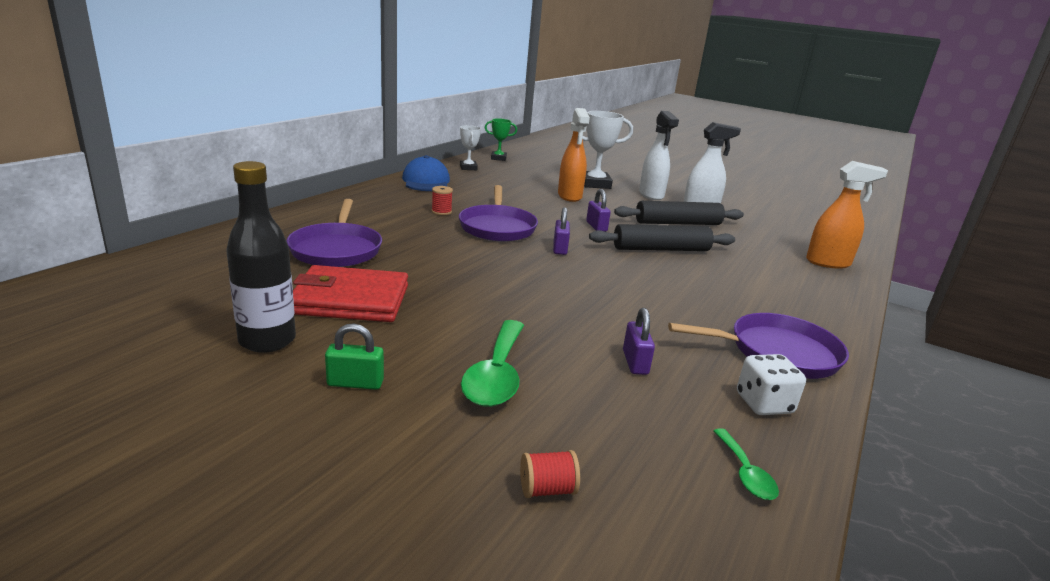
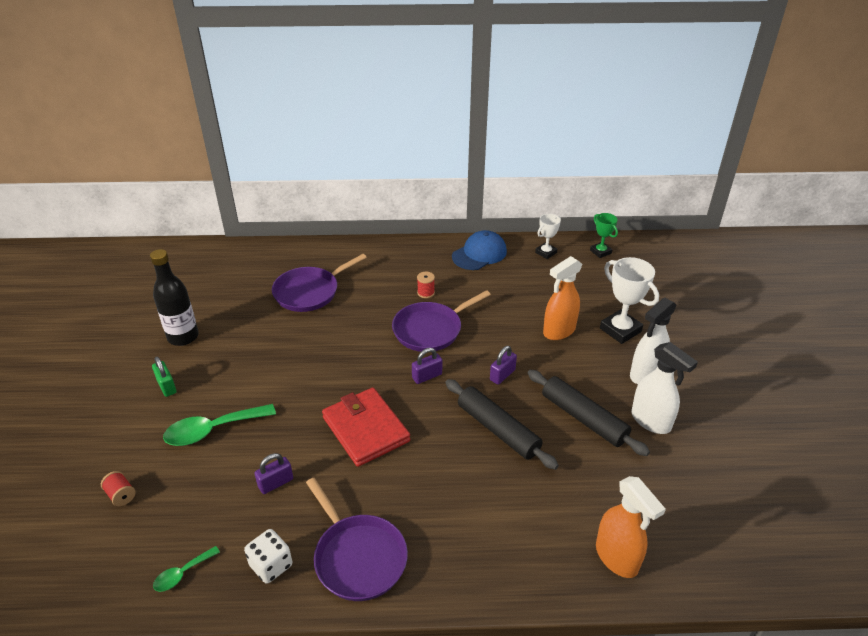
camera: 60 degrees right, 15 degrees up
red wallet [293,265,408,322] -> red wallet moved to [322,388,410,467]

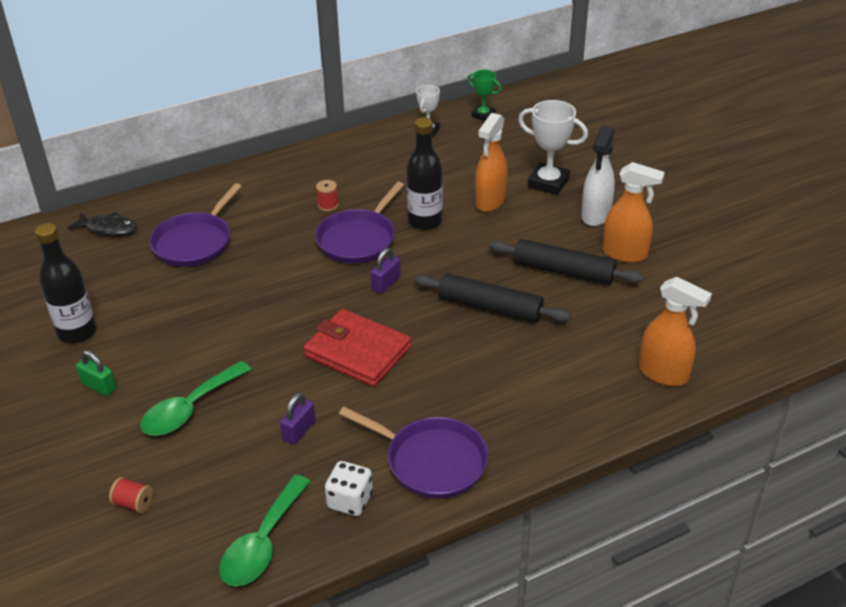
camera: 25 degrees left, 0 degrees up
green spoon [153,546,220,592] -> green spoon [219,475,311,586], size x1.88
blue cap [452,230,507,270] -> none
purple padlock [490,346,517,385] -> none
white spray bottle [631,342,698,434] -> orange spray bottle [602,162,665,263]
none -> black fish [67,212,137,236]
none -> black bottle [406,117,443,230]

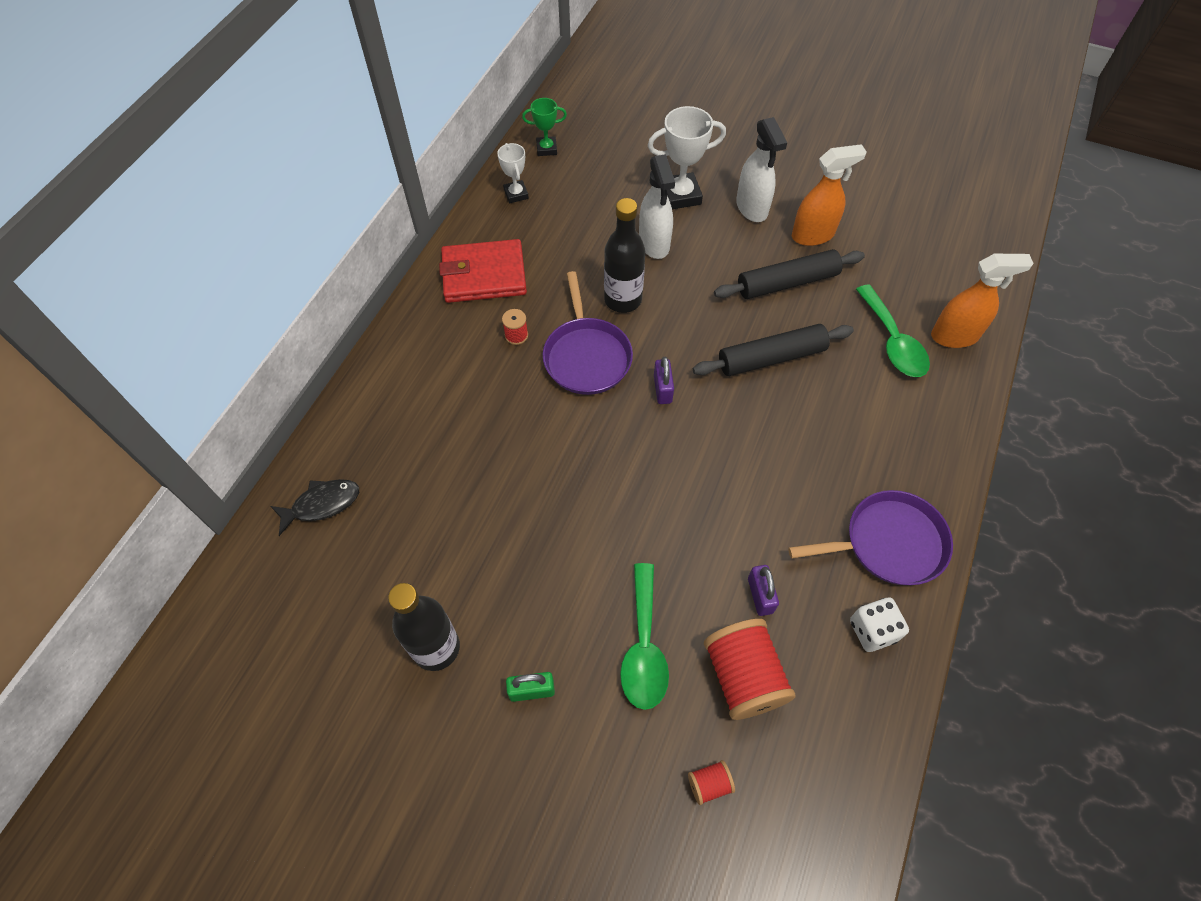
camera: 40 degrees left, 20 degrees up
purple pan [149,183,242,267] -> none
green spoon [219,475,311,586] -> green spoon moved to [856,285,930,377]
red wallet [303,309,411,387] -> red wallet moved to [439,239,527,303]
orange spray bottle [475,113,507,212] -> white spray bottle [639,154,675,259]
none -> red spool [704,619,796,720]

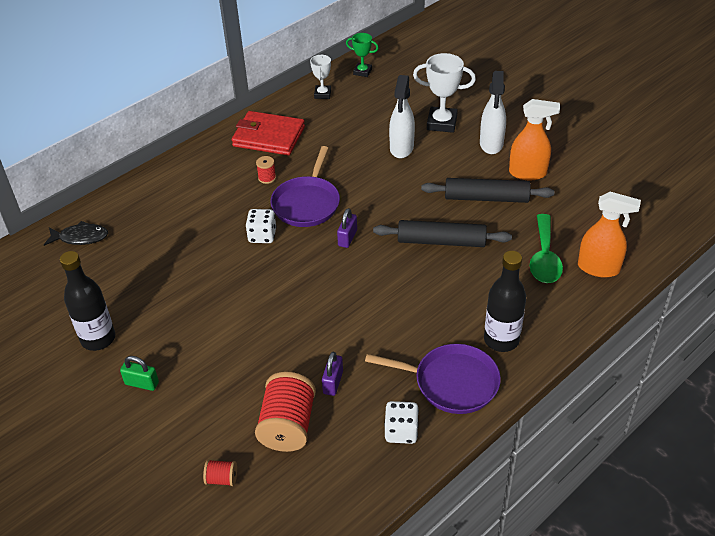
camera: 25 degrees right, 15 degrees down
black bottle [604,198,645,313] -> black bottle moved to [484,251,526,352]
green spoon [620,563,669,710] -> none
none -> white dice [246,209,277,243]

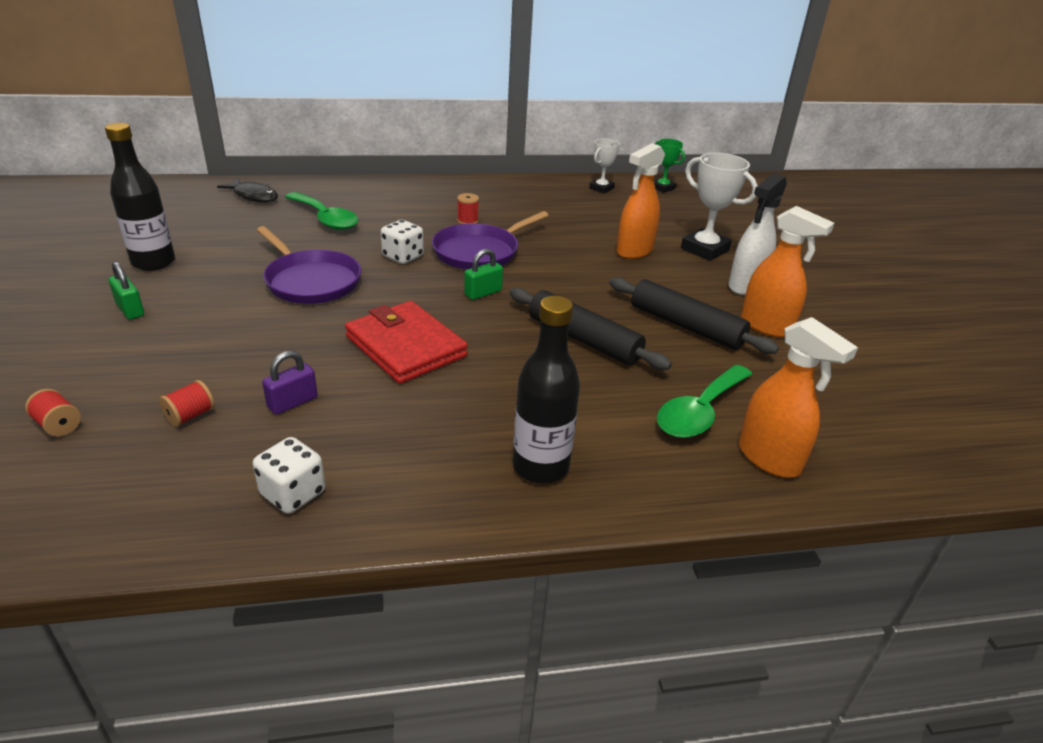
camera: 30 degrees right, 10 degrees down
red wallet [232,111,305,155] -> red wallet moved to [345,301,468,384]
red spool [255,372,316,452] -> red spool [159,380,215,427], size x0.45
purple padlock [337,208,357,248] -> green padlock [464,249,503,300]
purple pan [365,344,501,414] -> purple pan moved to [257,226,361,304]
white spray bottle [389,75,415,158] -> orange spray bottle [616,143,665,259]
none -> green spoon [285,192,358,230]

